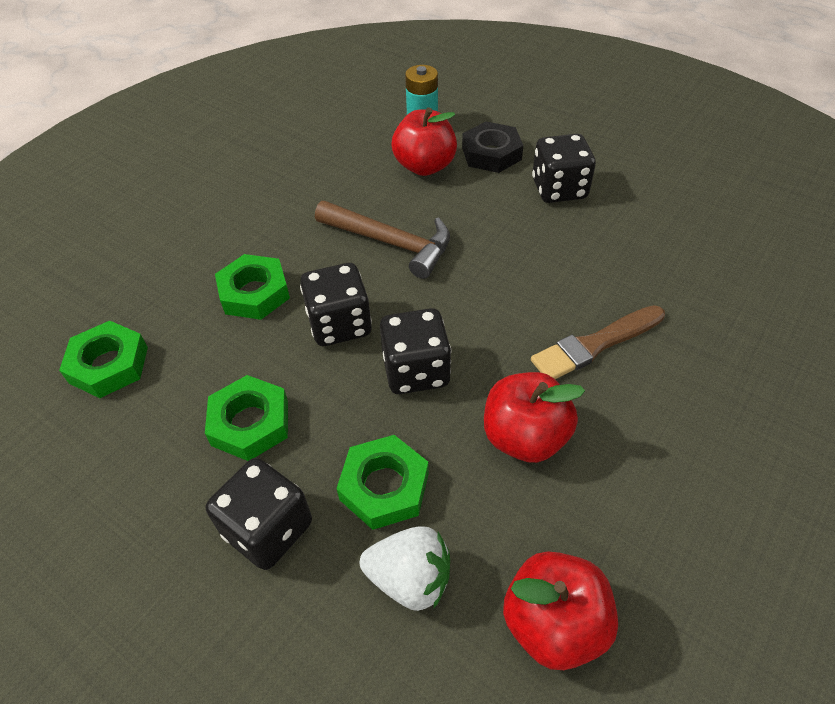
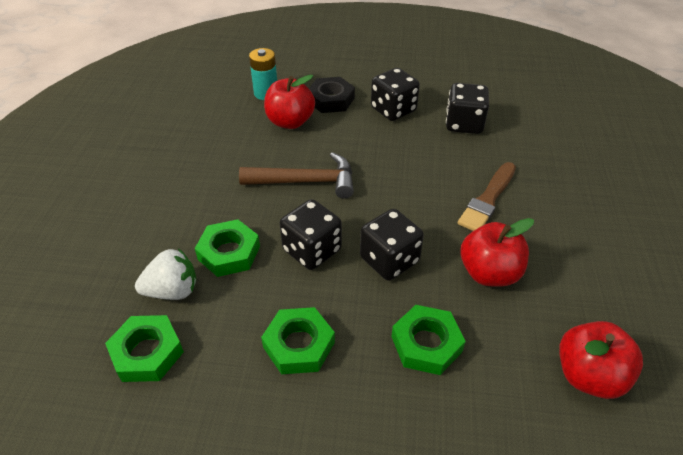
camera: 30 degrees left, 5 degrees down
black dice [205,458,312,570] -> black dice moved to [446,83,489,134]
white strawberry [360,526,450,611] -> white strawberry moved to [135,249,196,300]

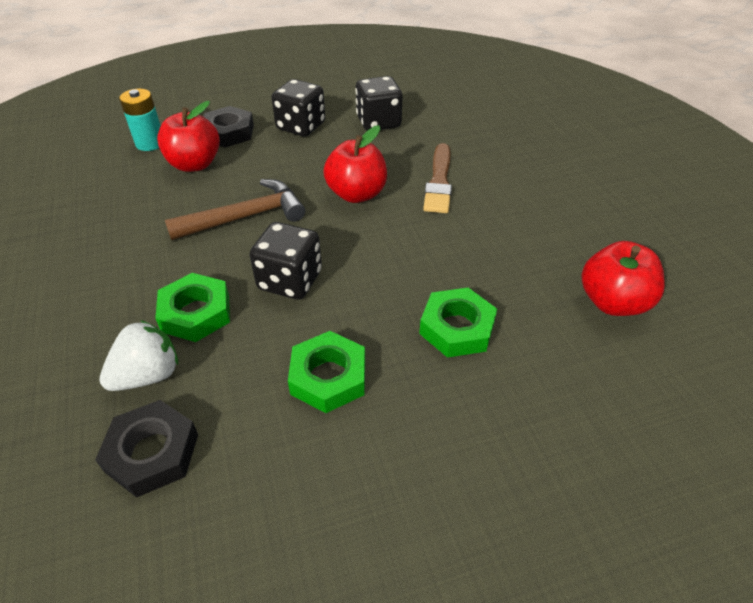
camera: 25 degrees left, 0 degrees up
green nut [105,315,184,382] -> black nut [95,400,198,498]
black dice [360,209,424,280] -> none
red apple [461,218,534,286] -> red apple moved to [323,125,387,203]

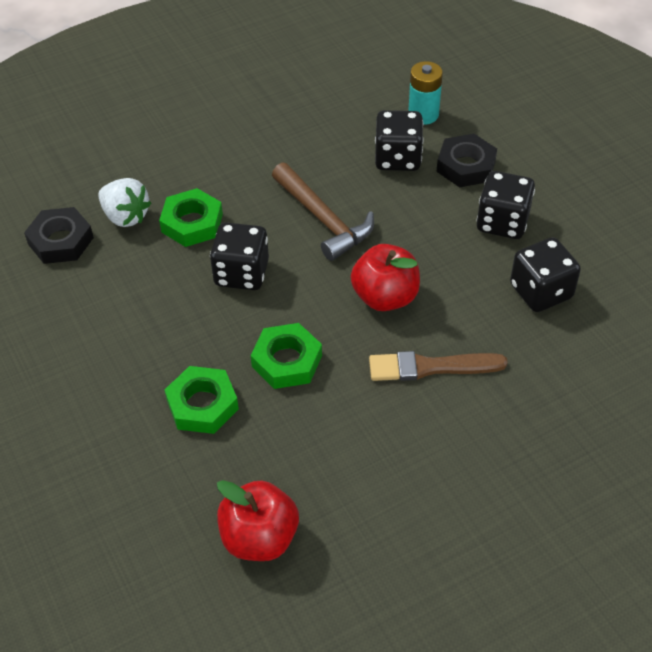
camera: 80 degrees right, 5 degrees up
red apple [157,101,220,172] -> black dice [375,110,424,171]
green nut [288,331,365,413] -> green nut moved to [251,323,322,389]

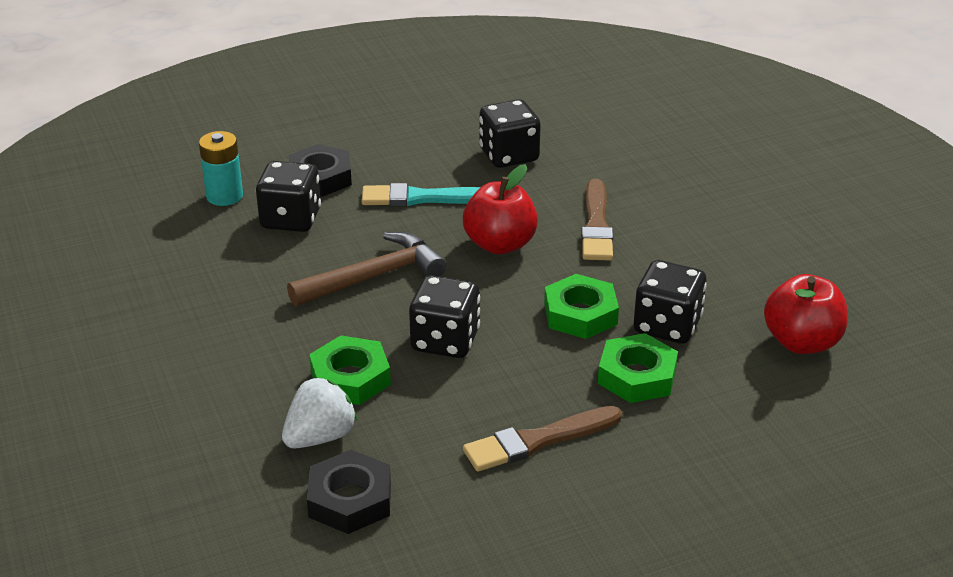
camera: 85 degrees left, 15 degrees down
black dice [476,171,535,239] -> black dice moved to [634,260,707,344]
none -> turquoise brush [361,183,481,206]
none -> brown brush [463,406,622,471]

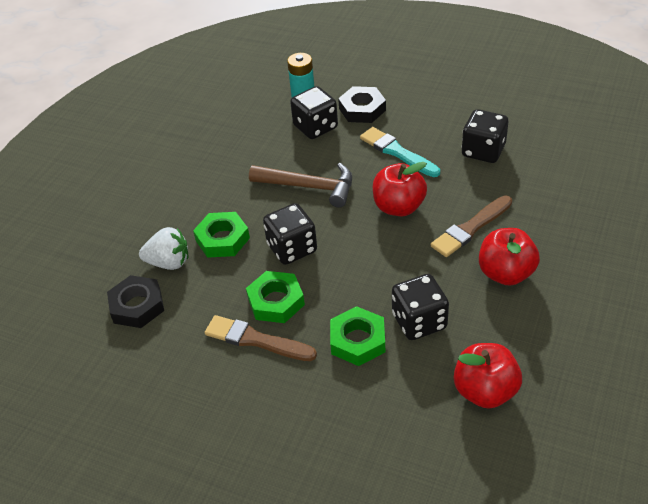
camera: 50 degrees right, 10 degrees up
green nut [544,274,619,339] -> green nut moved to [246,271,305,323]
none -> red apple [479,228,540,286]

